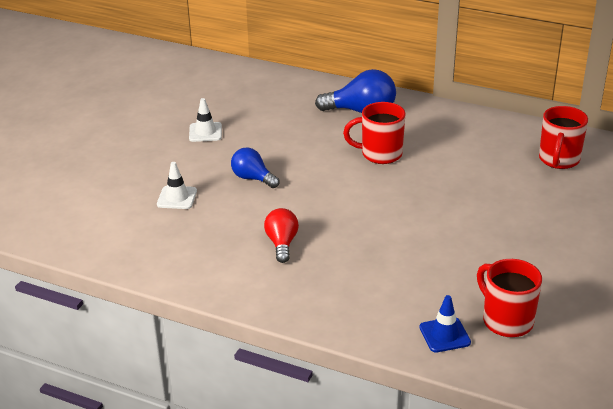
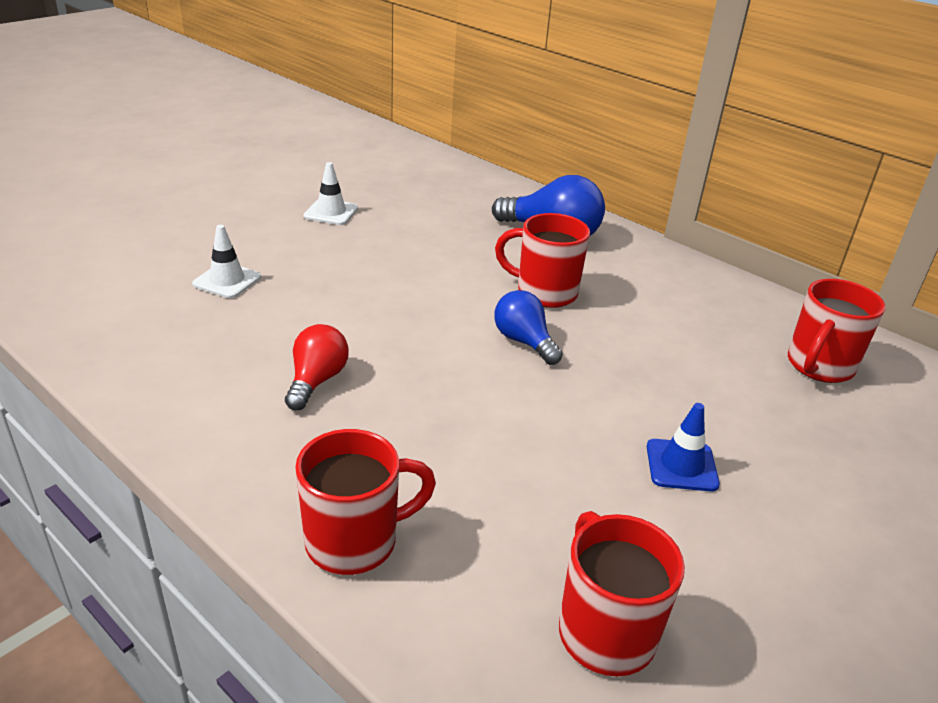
camera: 15 degrees right, 0 degrees up
blue light bulb [231,148,280,188] -> blue light bulb moved to [494,290,563,365]
blue traffic cone [419,295,471,353] -> blue traffic cone moved to [647,403,720,492]
none -> red mug [295,429,436,575]

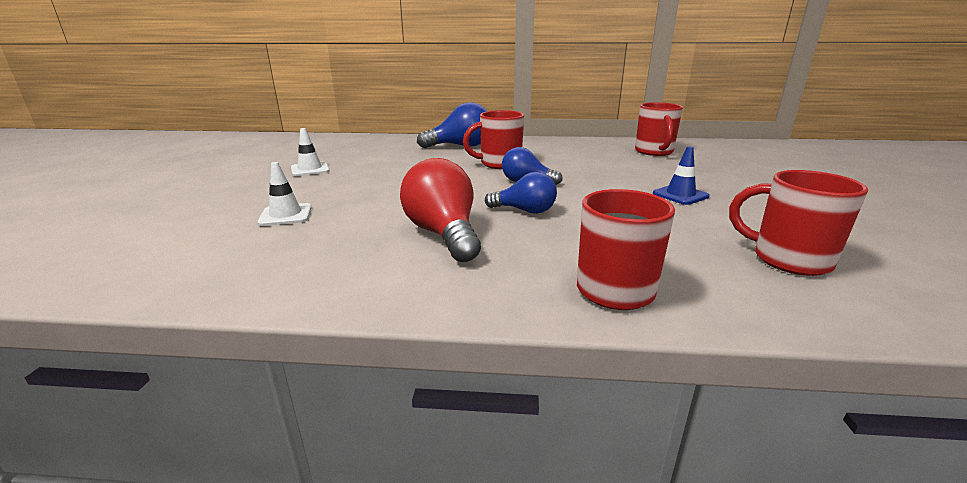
camera: 35 degrees left, 10 degrees down
red light bulb [285,324,349,410] -> red light bulb [400,158,481,262], size x1.59
none -> blue light bulb [485,172,557,214]

